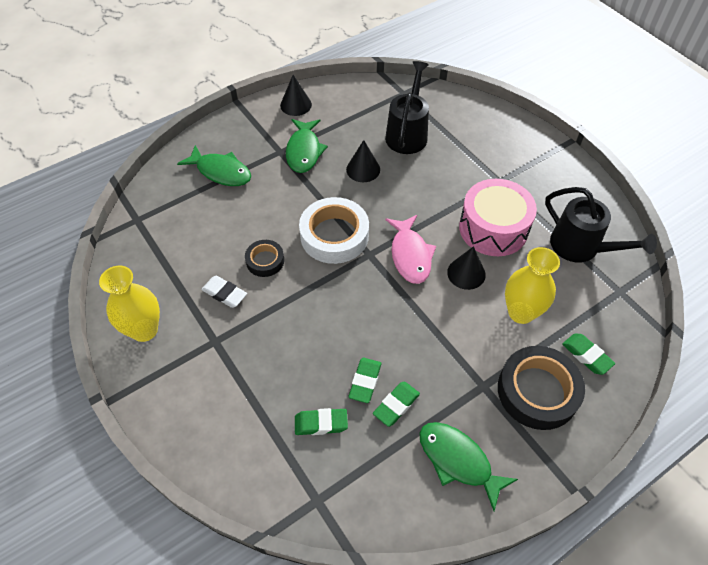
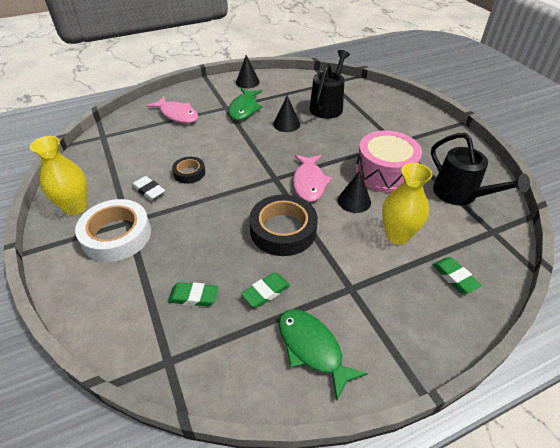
camera: 10 degrees right, 10 degrees down
green fish [177,145,251,186] -> pink fish [146,96,198,123]
white tape [299,197,369,264] -> white tape moved to [75,199,151,262]
green eraser [349,358,381,403] -> none
black tape [498,346,585,430] -> black tape moved to [249,194,318,256]

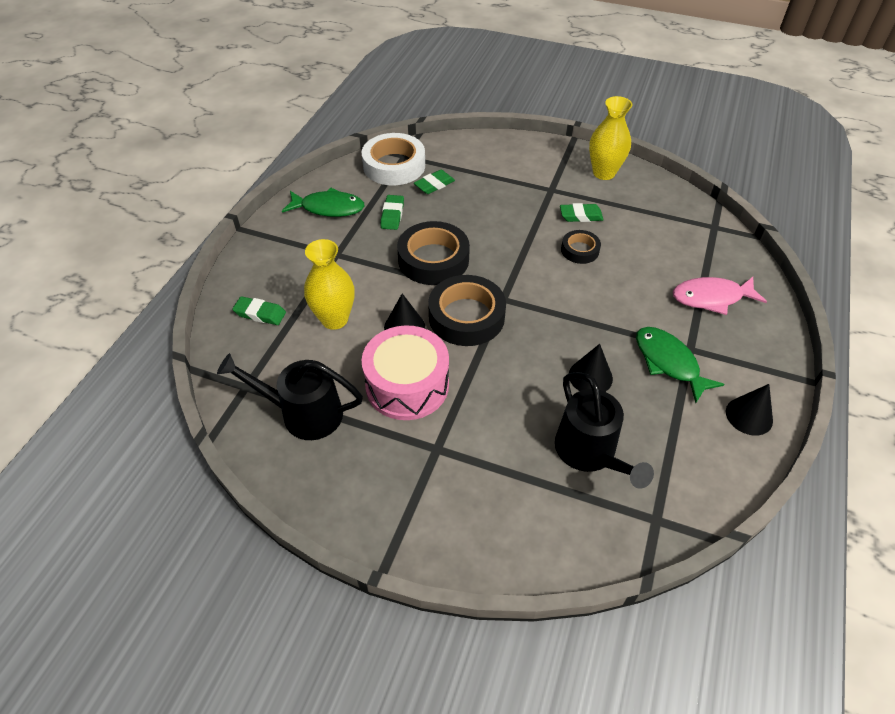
camera: 135 degrees right, 5 degrees up
white tape [75,199,151,262] -> white tape moved to [361,133,425,185]
white eraser [132,176,165,200] -> green eraser [560,203,604,222]
pink fish [293,155,332,202] -> black tape [428,275,506,346]

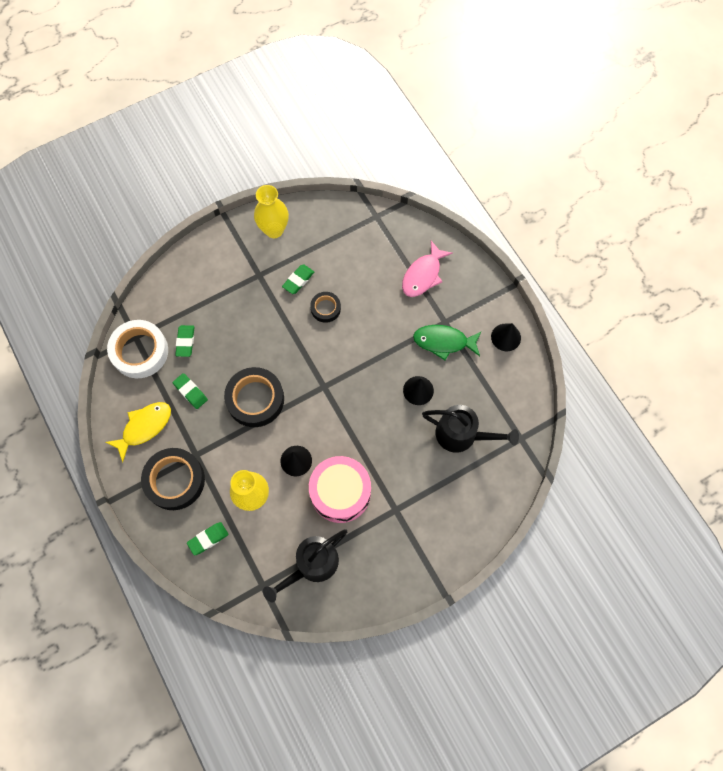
camera: 50 degrees left, 20 degrees up
green fish [282,188,365,217] -> yellow fish [105,402,171,462]
black tape [428,275,506,346] -> black tape moved to [141,448,205,510]

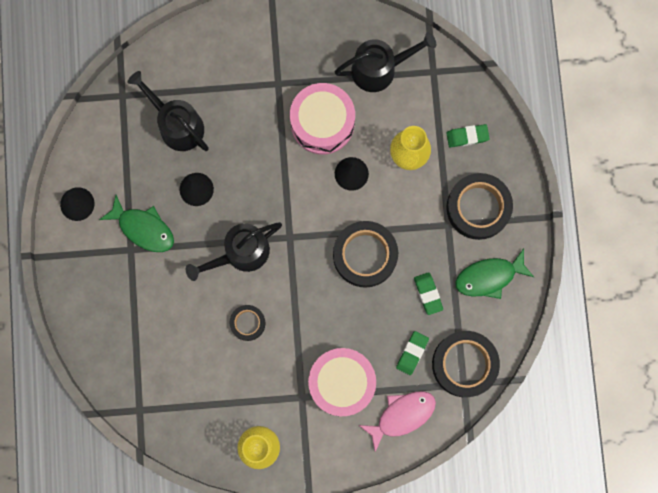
camera: 155 degrees left, 10 degrees up
yellow fish [105,402,171,462] -> green fish [455,249,534,299]
white tape [107,320,168,378] -> black tape [432,331,500,397]
green eraser [282,265,314,294] -> none
pink fish [402,241,453,297] -> pink fish moved to [359,391,436,452]
none -> black watering can [186,222,282,281]
none -> pink drum [308,348,376,416]

